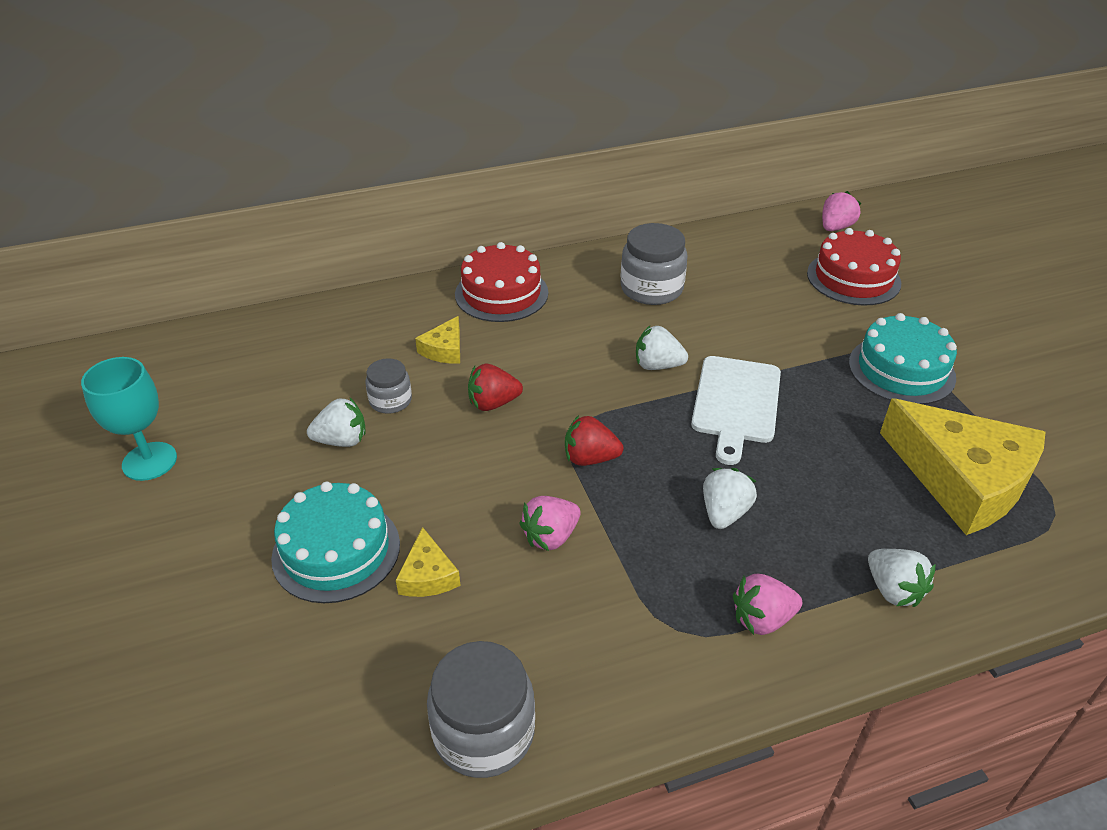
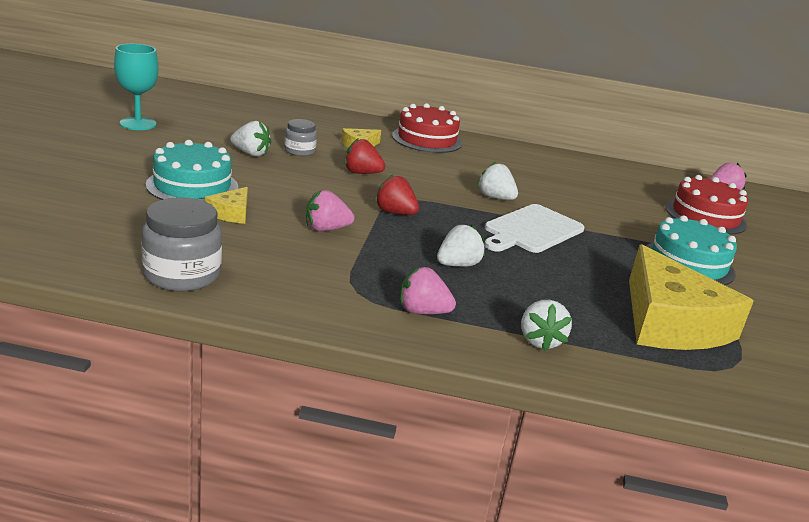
camera: 25 degrees right, 15 degrees down
grey jar [620,223,688,305] -> none

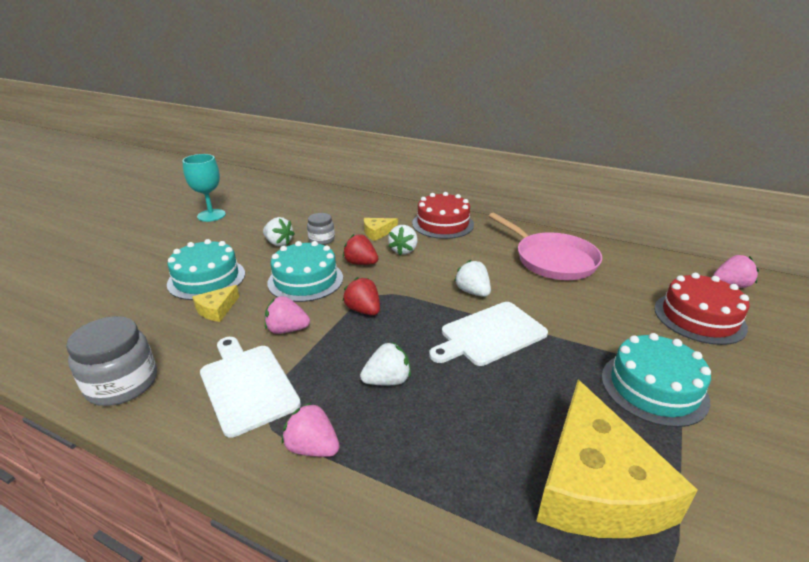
camera: 20 degrees right, 5 degrees up
white strawberry [521,300,572,351] -> white strawberry moved to [388,225,418,255]
none -> white cutting board [200,337,301,438]
none -> turquoise cake [268,241,343,302]
none -> pink pan [489,213,602,280]

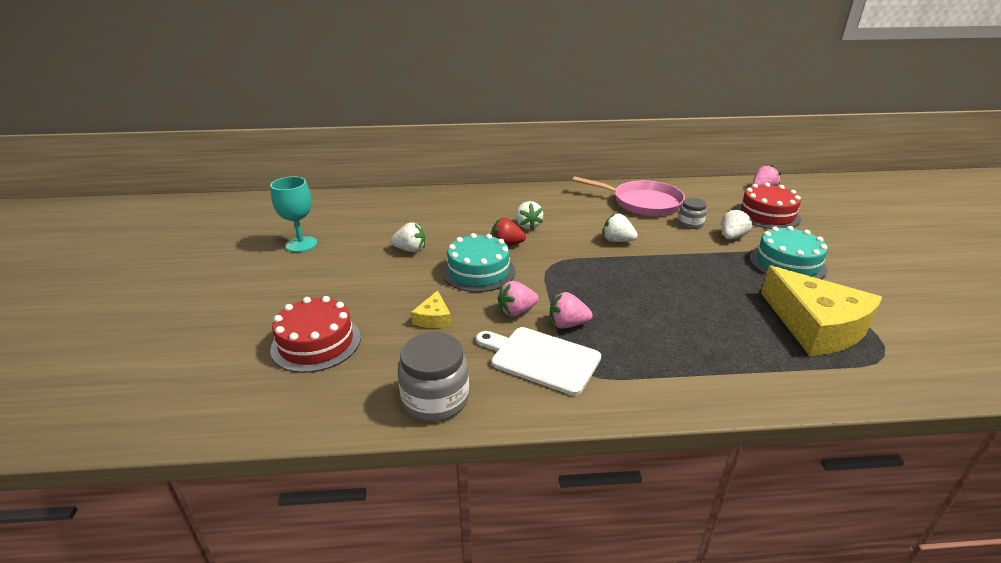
camera: 30 degrees left, 0 degrees up
turquoise cake [167,239,245,300] -> none
pink strawberry [282,402,340,457] -> pink strawberry moved to [550,292,592,329]
grey jar [307,213,335,245] -> grey jar moved to [678,198,707,229]
red strawberry [343,277,380,315] -> none
white strawberry [360,341,411,385] -> white strawberry moved to [722,209,752,239]
yellow cheese [364,218,398,241] -> none
red cake [412,192,474,239] -> red cake moved to [270,296,361,373]
white cutting board [429,302,548,366] -> none

